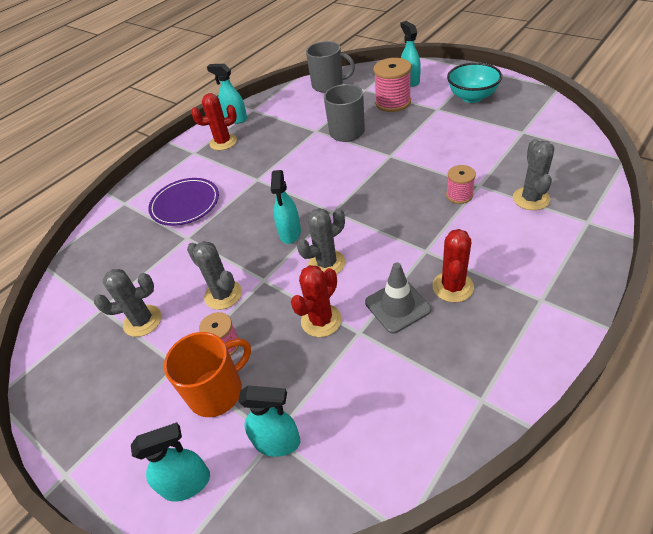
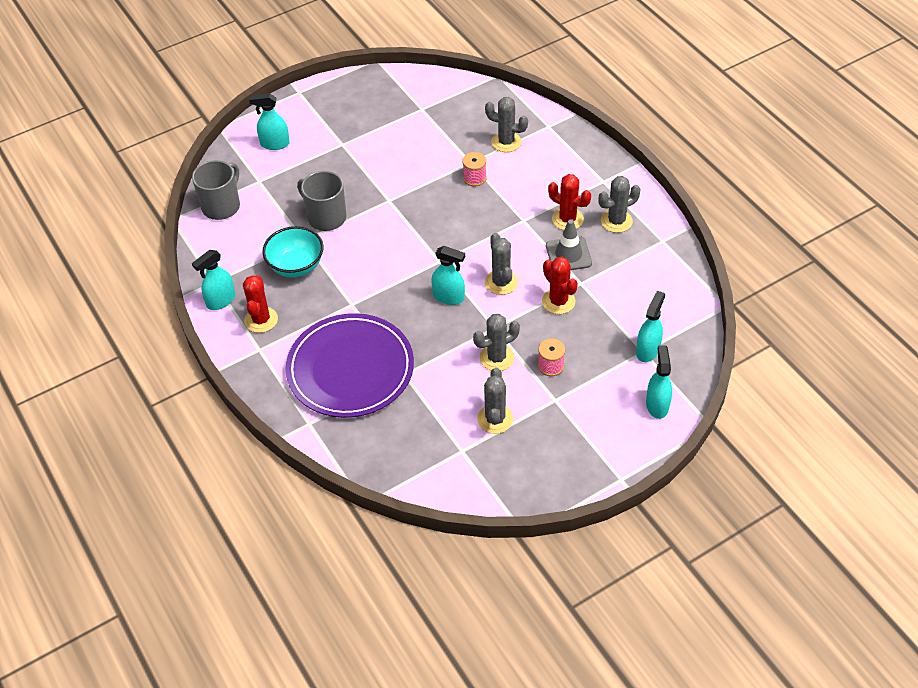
camera: 75 degrees left, 5 degrees up
purple plate [148,178,219,226] -> purple plate [286,313,414,418], size x1.65
orange mug [164,332,251,417] -> none
pink spool [373,58,411,112] -> none
turquoise bowl [447,63,502,103] -> turquoise bowl moved to [262,226,324,278]
none -> grey cactus [598,176,640,233]

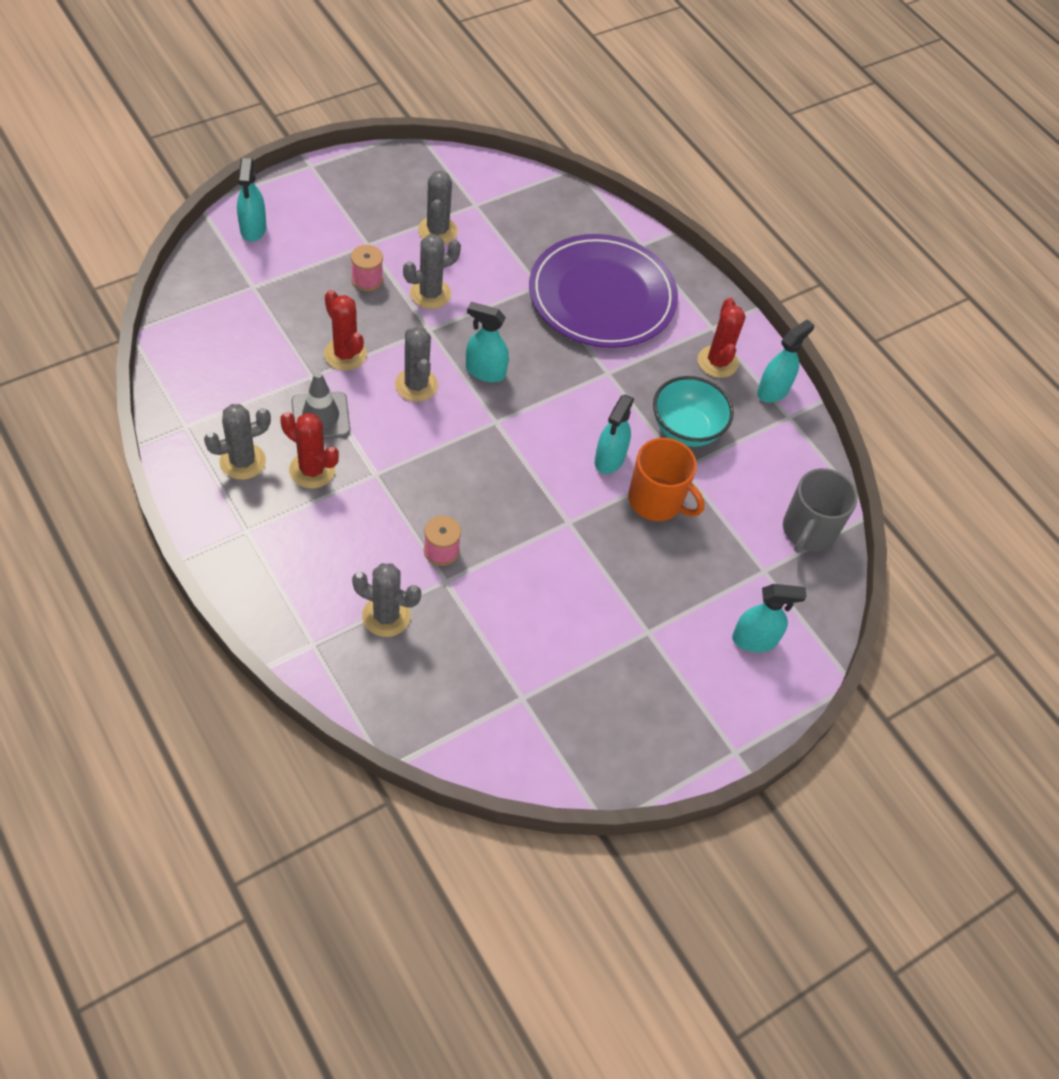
camera: 170 degrees right, 5 degrees up
grey mug [297,171,347,231] -> orange mug [628,438,705,521]
turquoise spray bottle [636,291,665,362] -> turquoise spray bottle moved to [595,395,634,474]

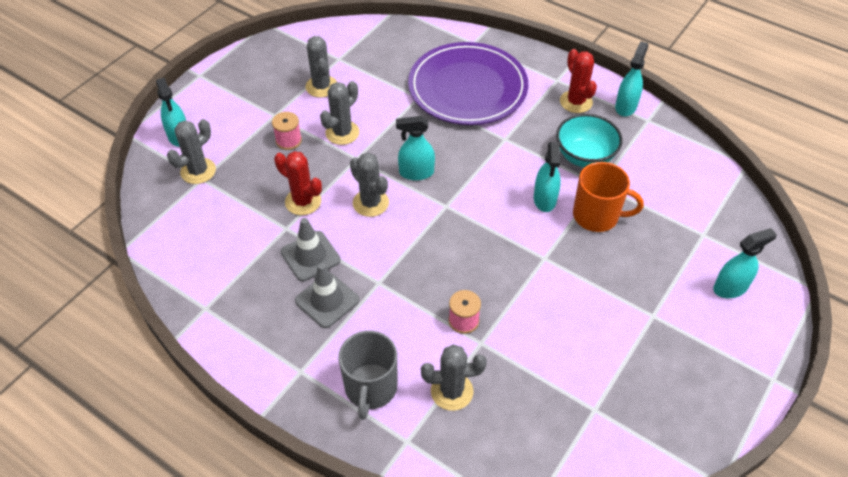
camera: 15 degrees left, 5 degrees down
grey cactus [204,404,271,480] -> grey cactus moved to [167,119,216,184]
red cactus [280,412,339,488] -> grey traffic cone [295,263,359,328]
grey mug [783,468,858,553] -> grey mug moved to [338,331,397,420]

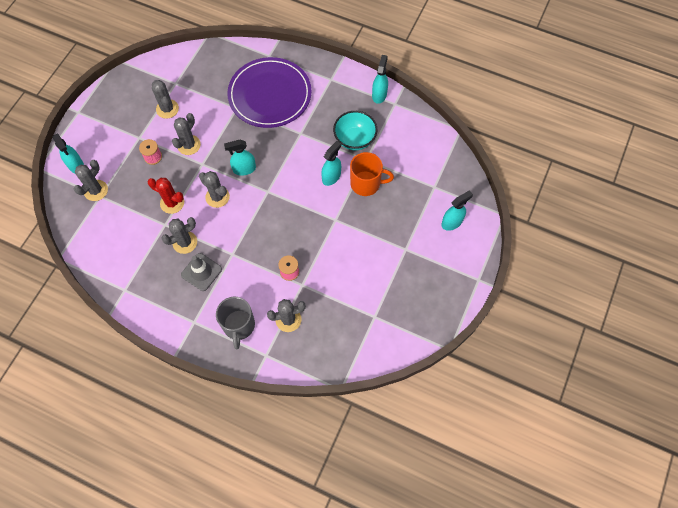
camera: 10 degrees left, 15 degrees up
grey traffic cone [281,218,341,281] -> grey cactus [161,217,197,254]
turquoise spray bottle [534,142,561,212] -> turquoise spray bottle turned 135 degrees counterclockwise [321,141,341,186]
red cactus [560,49,597,113] -> none

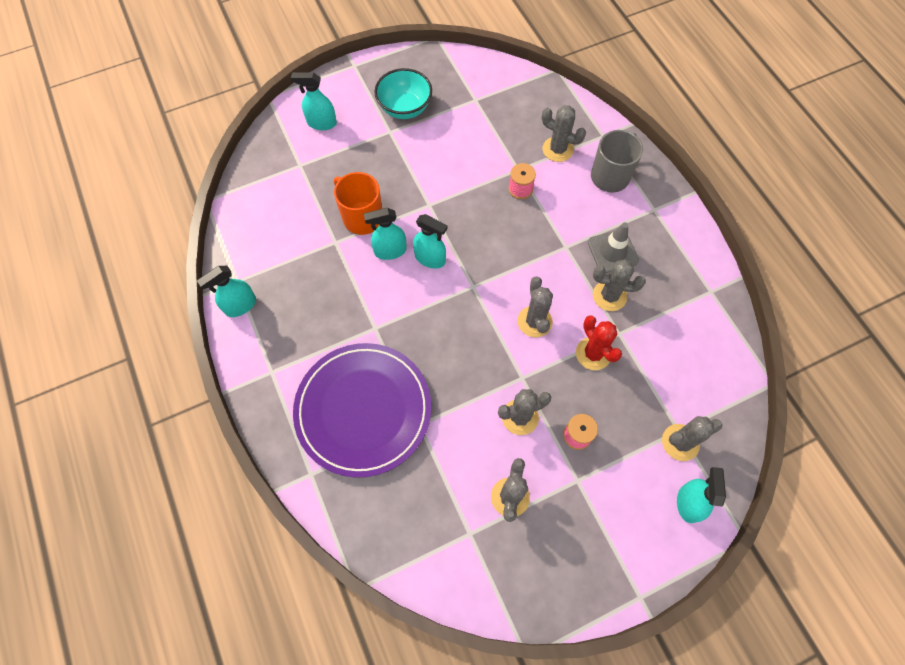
camera: 140 degrees left, 0 degrees up
turquoise spray bottle [224,140,256,176] -> turquoise spray bottle moved to [413,214,448,269]
turquoise bowl [333,111,377,150] -> turquoise bowl moved to [374,68,432,119]

